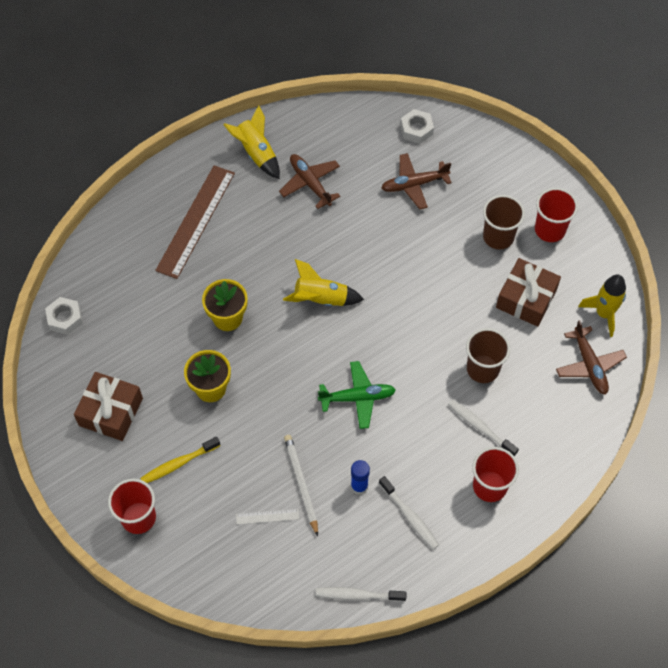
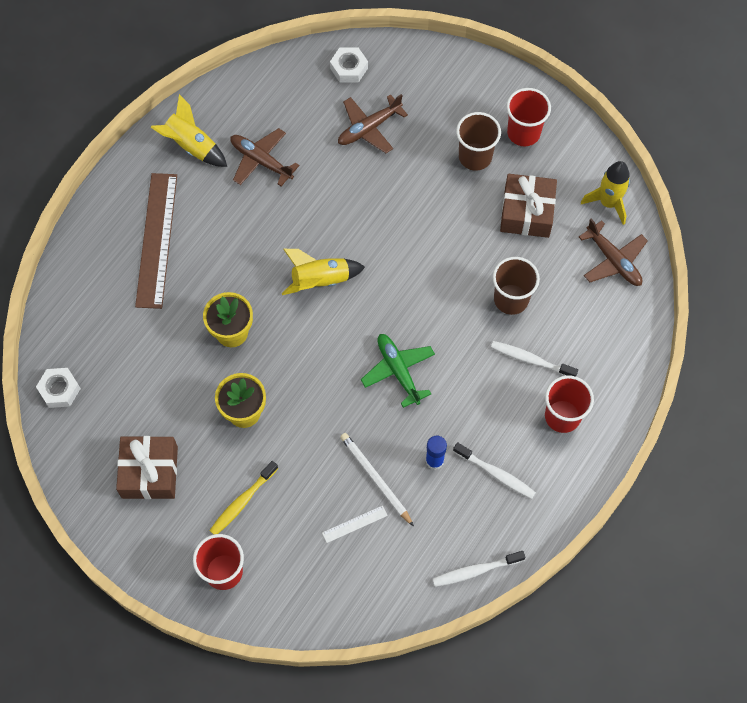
camera: 20 degrees left, 5 degrees up
green plane [318,361,396,429] -> green plane turned 90 degrees counterclockwise [361,334,435,408]

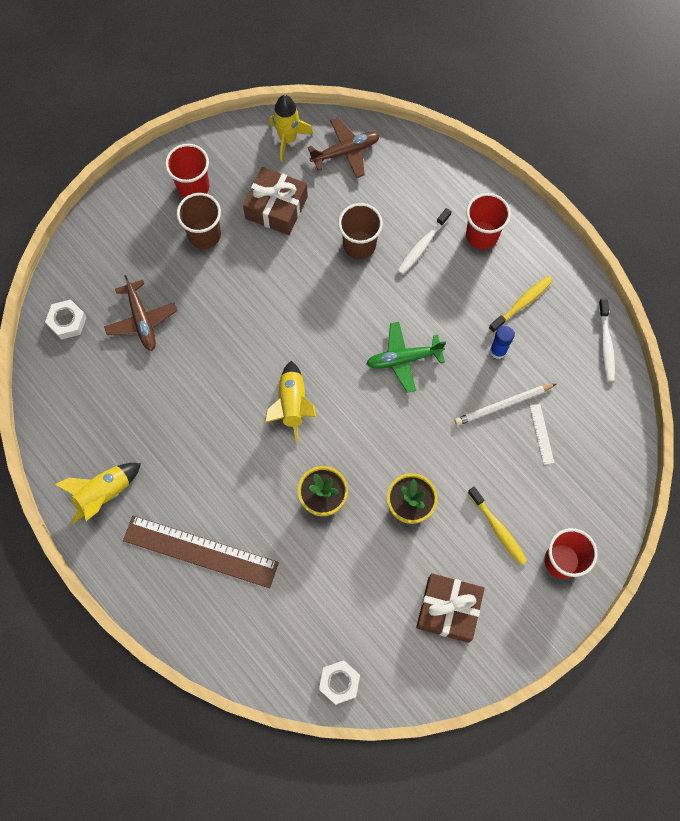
camera: 75 degrees left, 5 degrees up
brown plane [230,128,299,186] -> none
white toothbrush [453,442,536,499] -> yellow toothbrush [489,276,553,333]

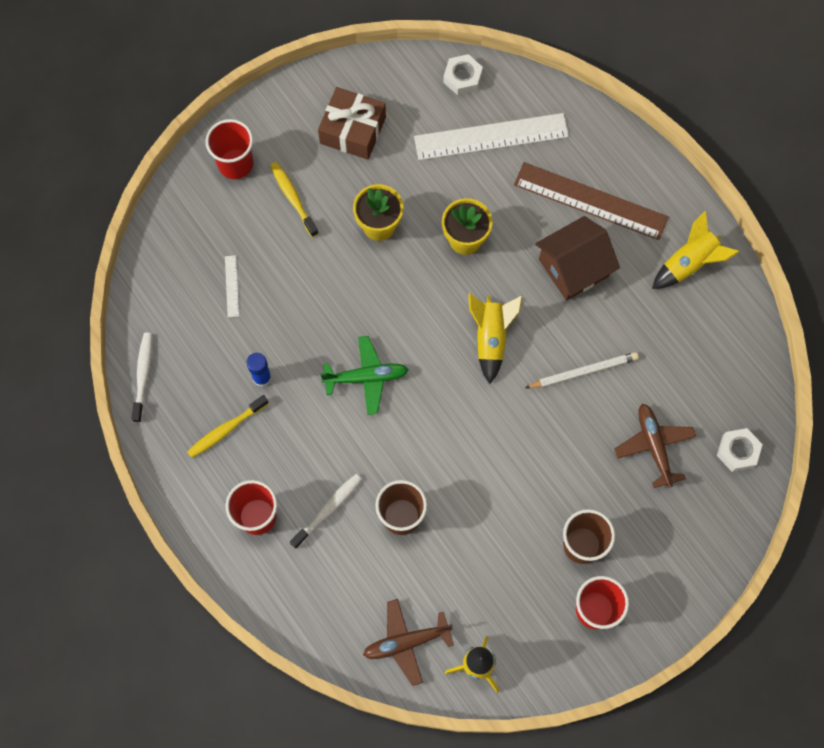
camera: 175 degrees left, 0 degrees up
brown gift [243,167,308,235] -> none
white pencil [455,384,556,426] -> white pencil moved to [525,352,639,388]
none -> white ruler [414,113,569,160]
none -> brown house [535,216,620,301]

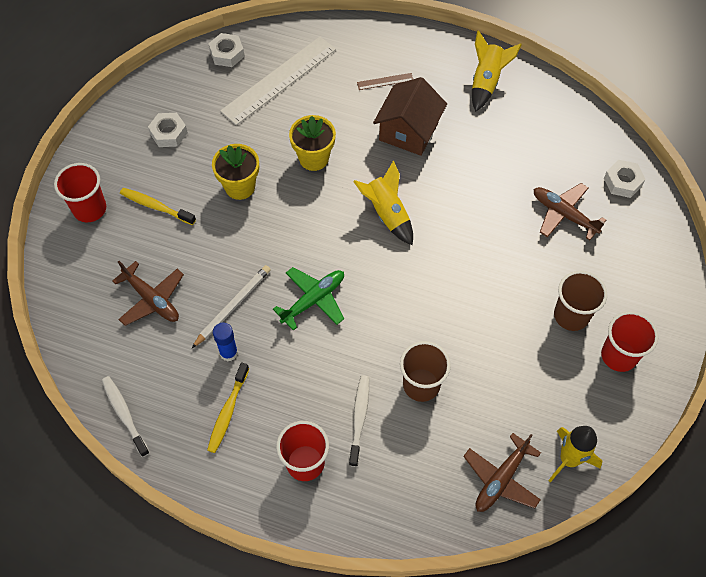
camera: 35 degrees left, 10 degrees down
white ruler [225,255,239,317] -> brown plane [112,261,184,326]
brown gift [318,87,386,160] -> white nut [148,113,188,147]
brown ruler [514,162,668,240] -> brown ruler [357,73,413,90], size x0.41
white pencil [525,352,639,388] -> white pencil moved to [192,265,271,348]

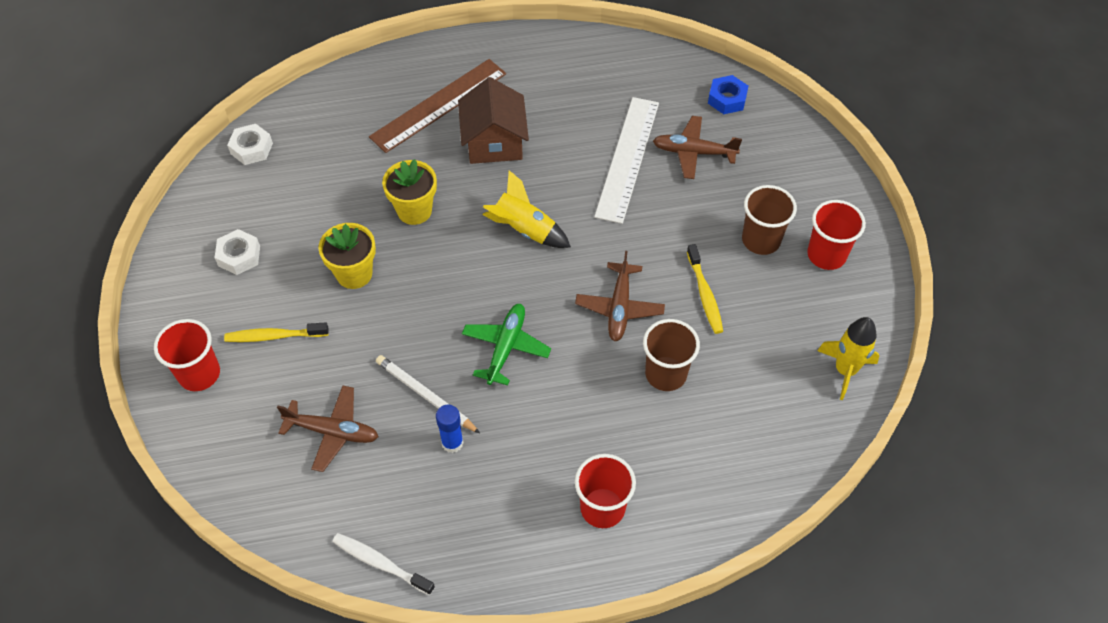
camera: 30 degrees left, 5 degrees down
white pencil [192,265,271,348] -> white pencil turned 60 degrees counterclockwise [376,355,480,433]
yellow toothbrush [207,362,249,453] -> yellow toothbrush moved to [687,244,723,334]
white ruler [220,37,336,125] -> white ruler moved to [594,97,659,224]
white toothbrush [349,375,369,467] -> none
brown ruler [357,73,413,90] -> brown ruler [369,59,506,153], size x2.42
brown plane [463,433,541,512] -> brown plane moved to [575,251,665,341]
yellow rocket [472,30,522,112] -> none
white nut [604,160,646,198] -> blue nut [708,75,748,114]

